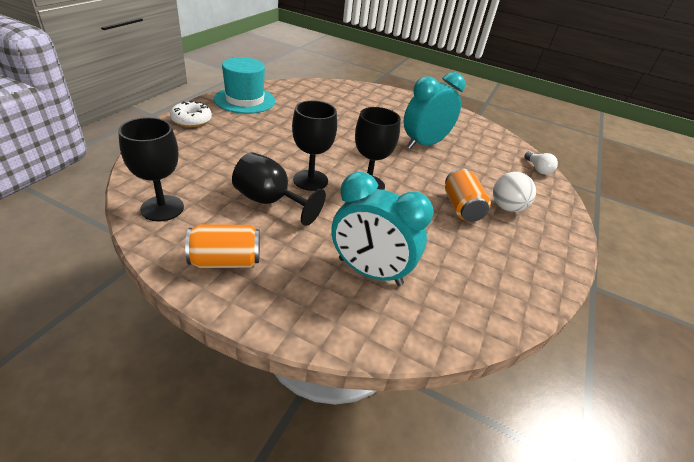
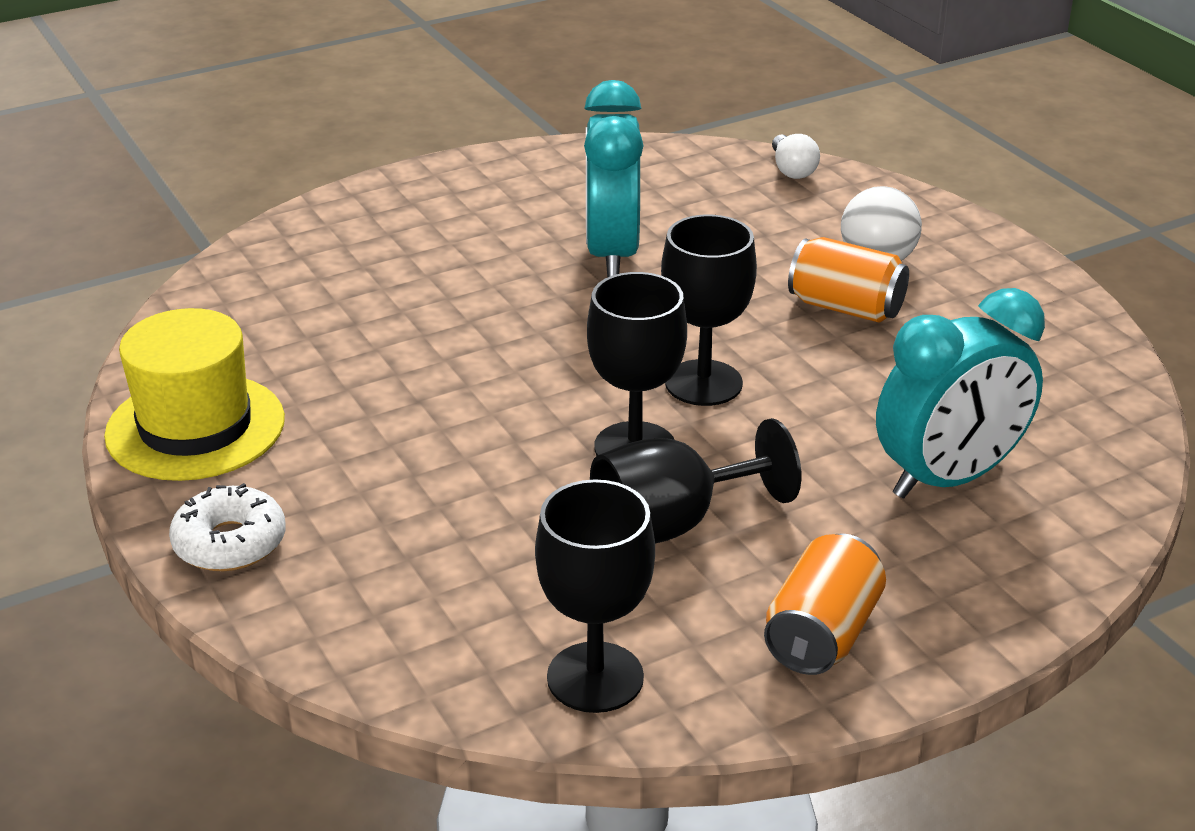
camera: 50 degrees left, 5 degrees down
turquoise hat [214,57,275,114] -> yellow hat [104,308,285,481]
white light bulb [525,151,558,175] -> white light bulb turned 60 degrees clockwise [772,134,820,179]

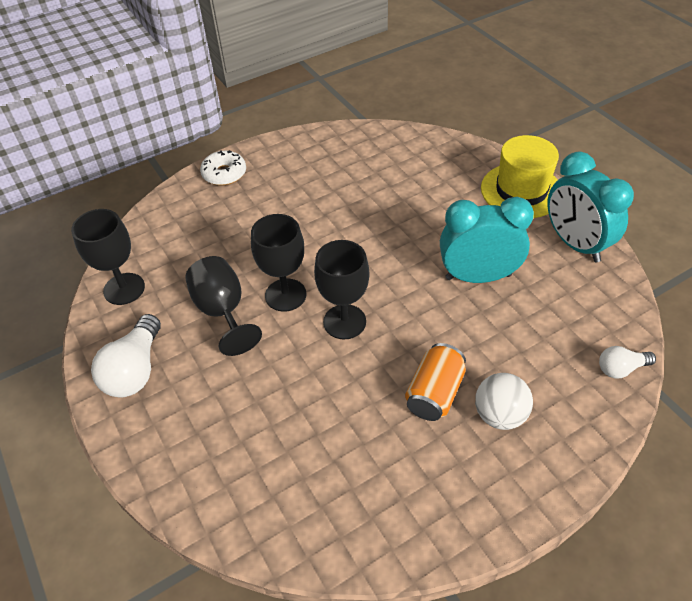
camera: 90 degrees right, 15 degrees up
yellow hat [104,308,285,481] -> yellow hat moved to [481,135,559,218]
orange can [764,533,886,675] -> white light bulb [91,314,161,398]
turquoise clock [876,288,1045,498] -> turquoise clock moved to [547,152,634,263]

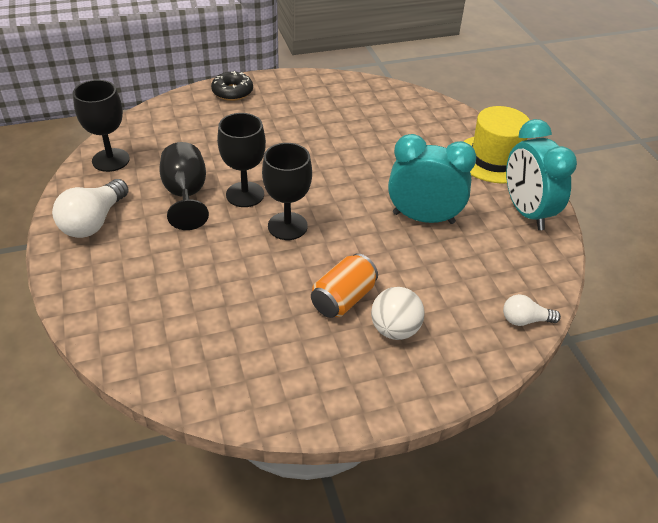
camera: 10 degrees right, 5 degrees down
white donut [200,150,246,185] -> black donut [211,71,253,101]

